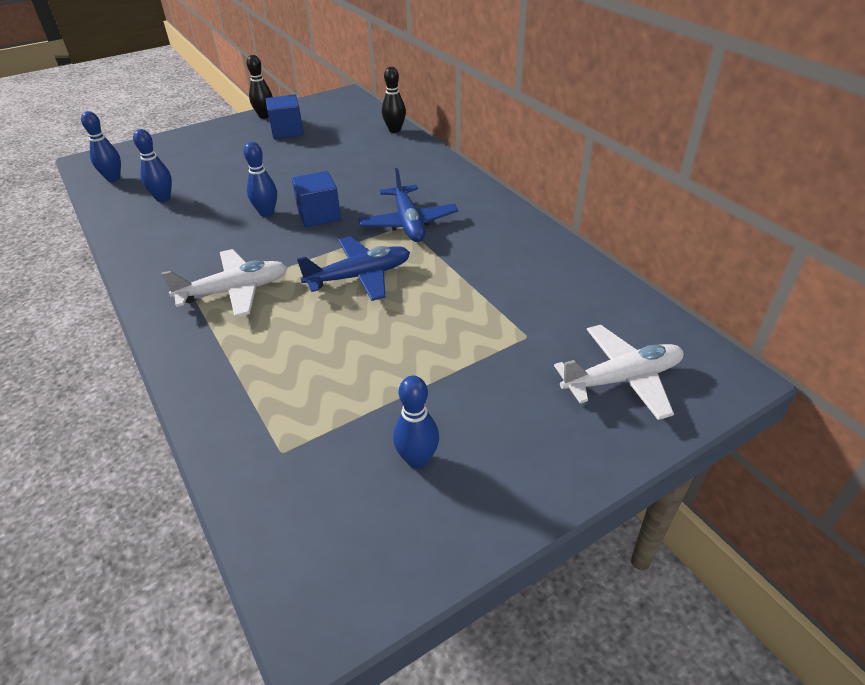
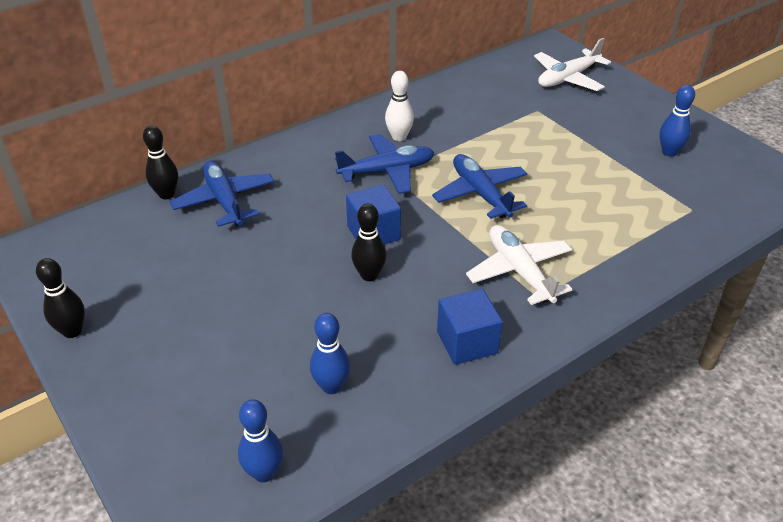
camera: 95 degrees left, 0 degrees up
blue bowling pin [243,142,277,217] -> black bowling pin [351,203,387,281]
blue cube [265,94,304,139] -> blue cube moved to [437,289,503,365]
white plane [554,325,684,420] -> white plane turned 105 degrees counterclockwise [534,38,611,91]
none -> blue plane [170,161,274,227]
none -> white bowling pin [385,71,414,141]

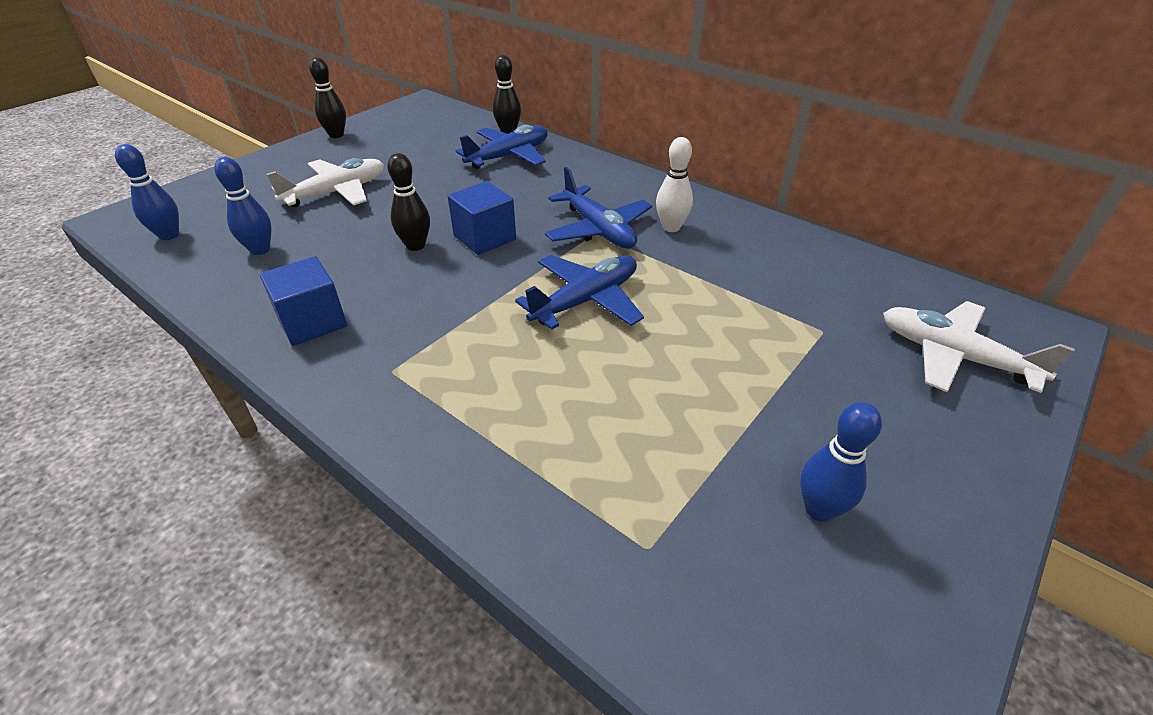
camera: 75 degrees right, 0 degrees up
white plane [466,225,572,305] -> white plane moved to [267,158,384,207]

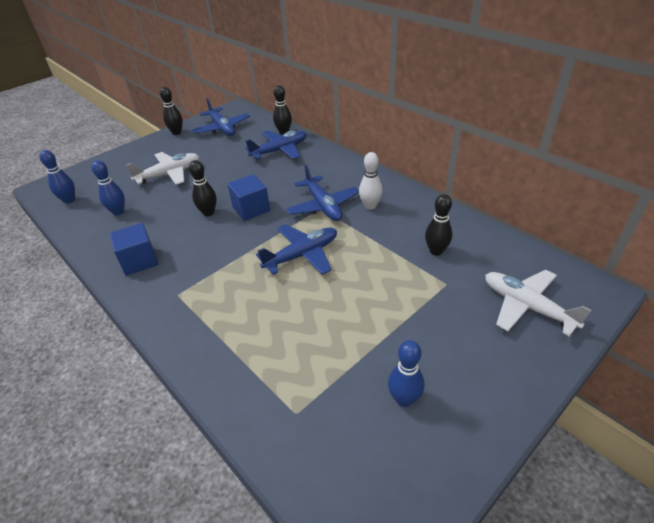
camera: 10 degrees right, 0 degrees up
none -> blue plane [192,98,250,136]
none -> black bowling pin [425,194,453,256]

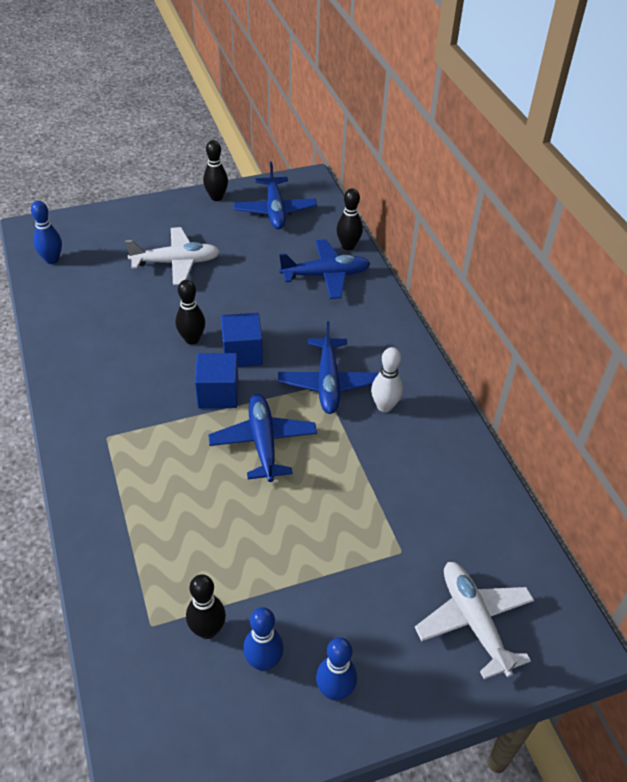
camera: 20 degrees right, 5 degrees up
blue bowling pin [91,160,125,216] -> blue bowling pin moved to [316,637,357,701]
blue cube [110,223,158,276] -> blue cube moved to [195,353,238,408]
blue plane [256,224,337,275] -> blue plane turned 90 degrees counterclockwise [208,394,317,482]
black bowling pin [425,194,453,256] -> black bowling pin moved to [186,574,226,639]

